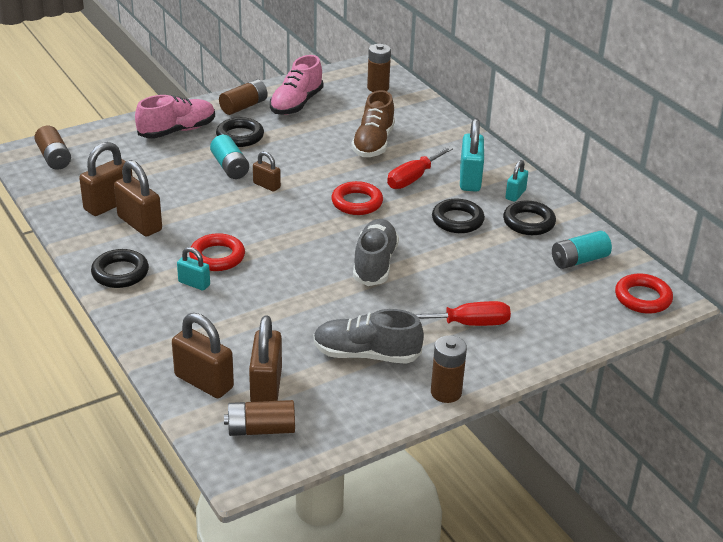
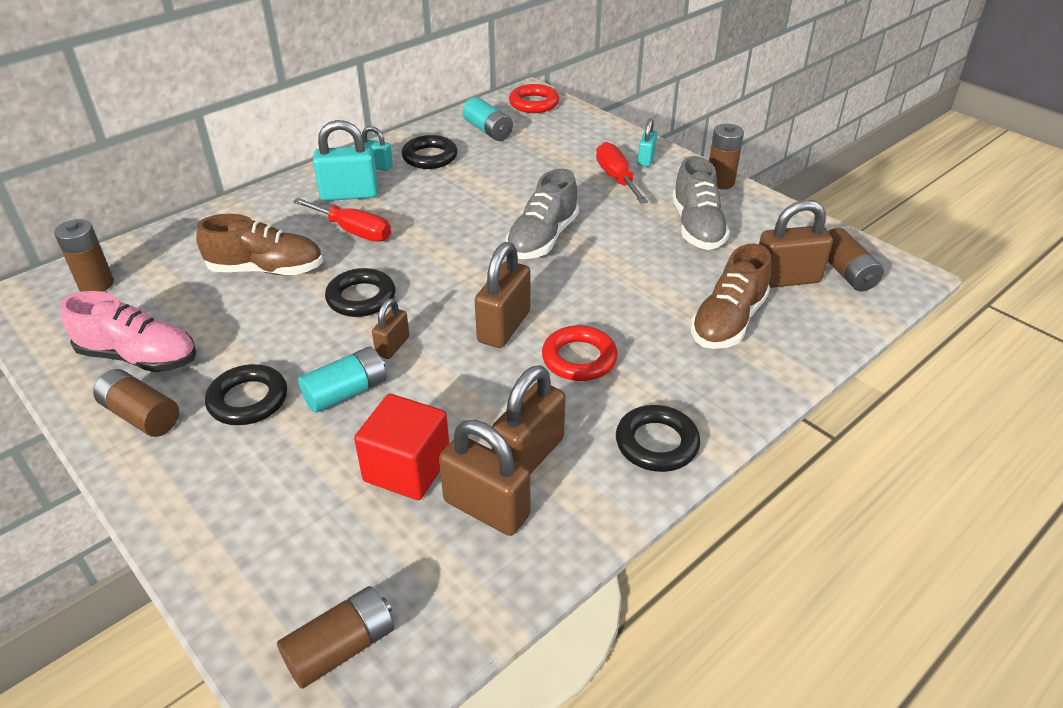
camera: 100 degrees left, 5 degrees up
pink shoe [135,95,215,139] -> none
brown padlock [172,313,234,398] -> brown padlock moved to [475,242,531,348]
turquoise padlock [177,247,210,290] -> turquoise padlock moved to [637,119,657,167]
red ring [331,181,383,215] -> none
grey shoe [353,219,399,286] -> grey shoe turned 60 degrees counterclockwise [506,168,579,259]
black ring [432,199,485,233] -> black ring moved to [325,268,396,317]
none -> red cube [354,394,449,500]
none -> brown shoe [691,243,771,349]

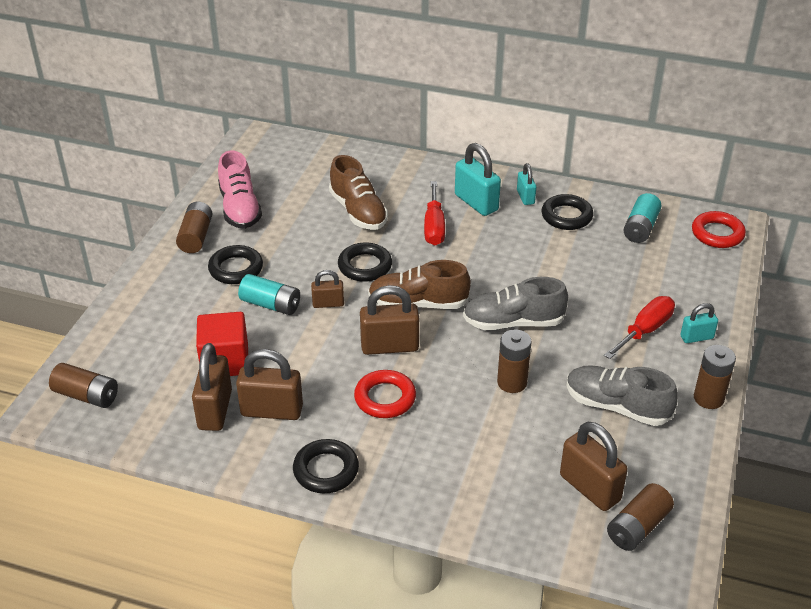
camera: 60 degrees right, 0 degrees up
brown battery [54,219,114,292] -> brown battery moved to [497,329,532,393]
grey shoe [672,156,730,250] -> grey shoe turned 60 degrees clockwise [567,365,678,426]
brown shoe [691,243,771,349] -> brown shoe moved to [368,260,471,309]

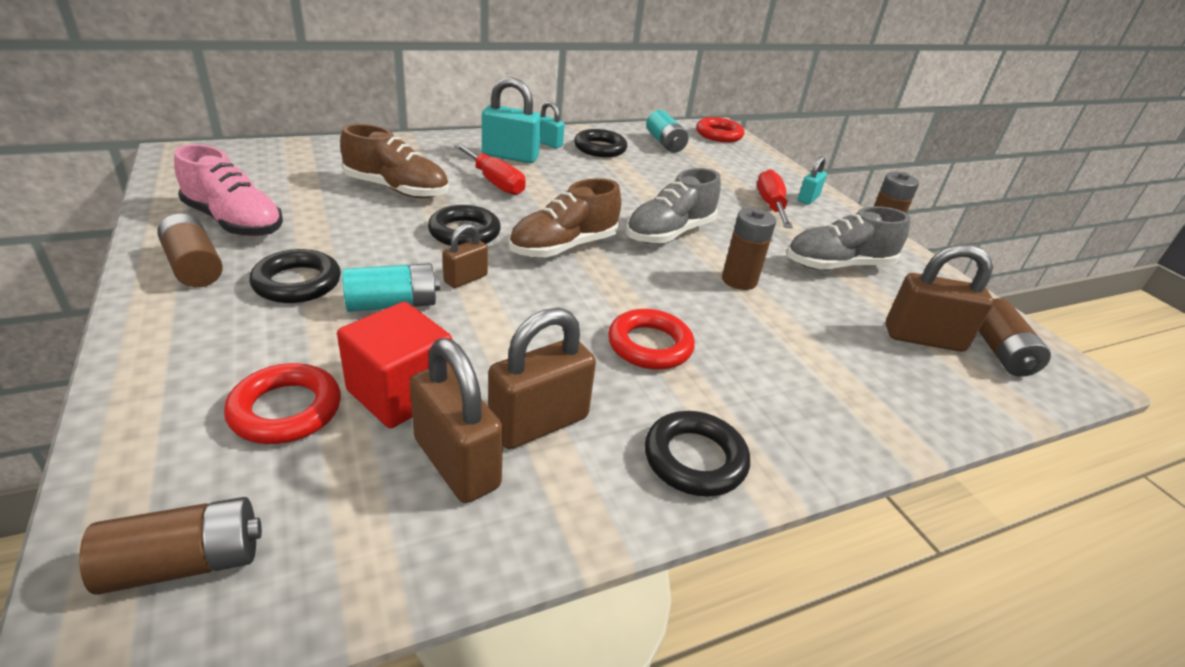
camera: 45 degrees left, 5 degrees down
brown padlock [360,285,419,355] -> none
none -> red ring [224,363,341,444]

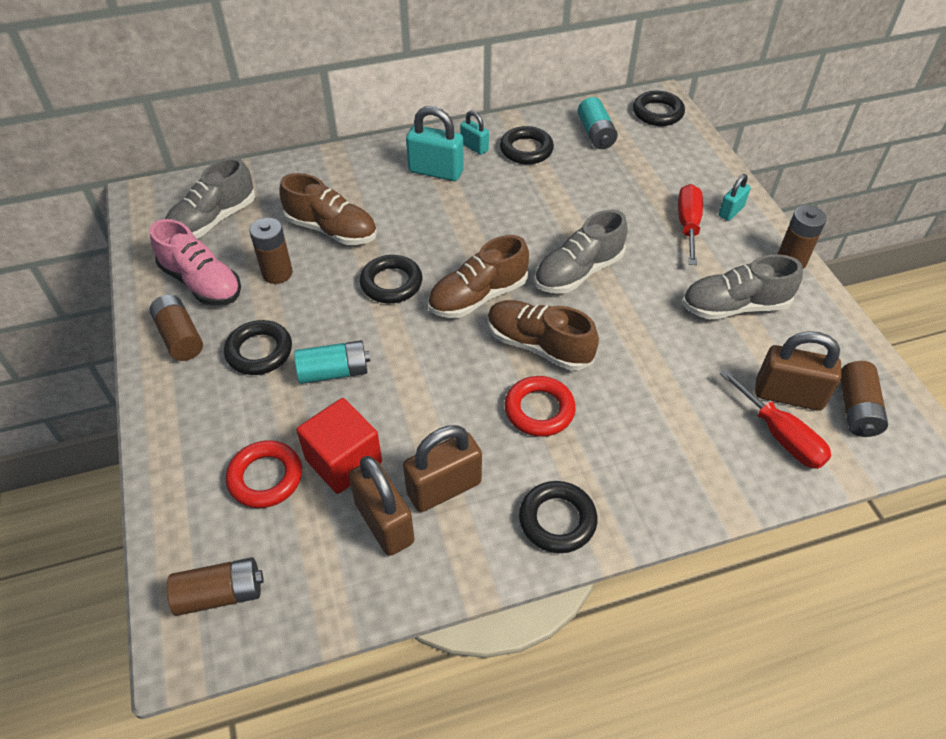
camera: 10 degrees right, 15 degrees up
brown padlock [442,223,488,288] -> none
red screwdriver [453,143,526,195] -> red screwdriver moved to [720,369,831,469]
red ring [696,117,744,142] -> black ring [633,91,685,126]
brown battery [722,208,776,290] -> brown battery moved to [249,218,292,284]
none -> grey shoe [165,158,255,239]
none -> brown shoe [487,300,599,371]

